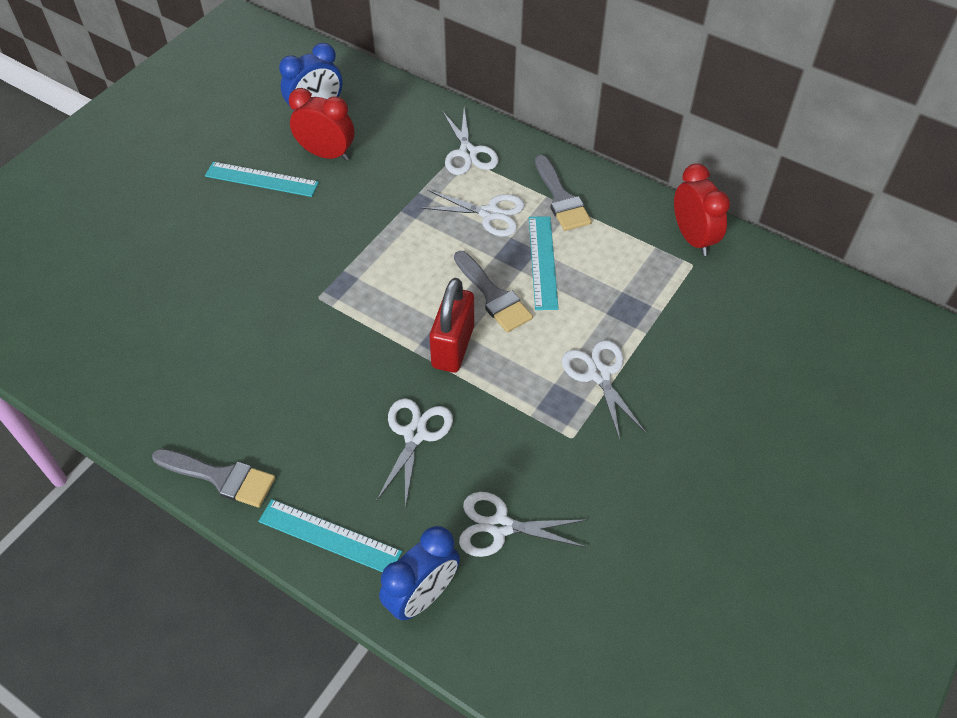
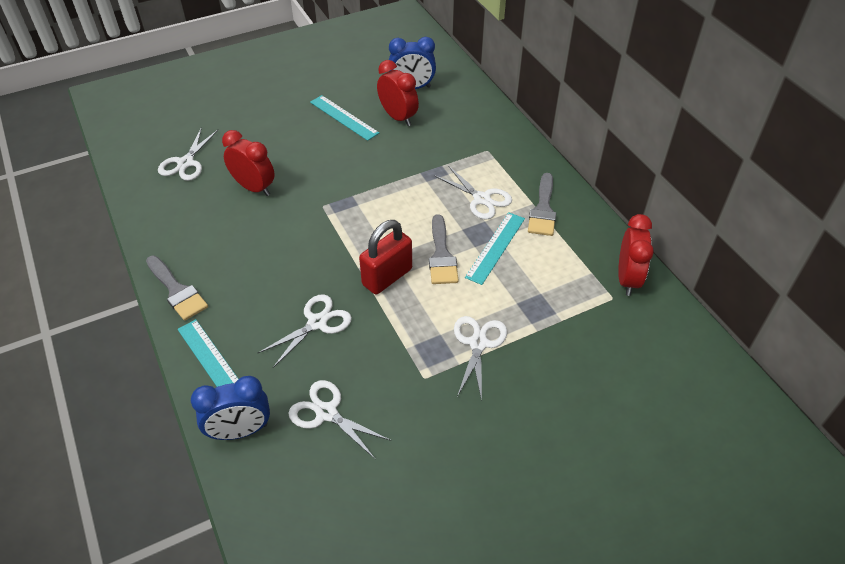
camera: 30 degrees right, 5 degrees down
white scissors [442,108,499,175] -> white scissors moved to [158,127,218,181]
none -> red clock [222,130,275,196]

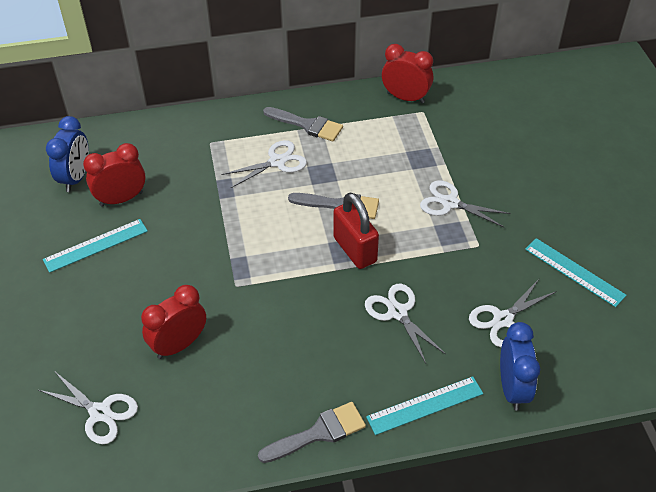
camera: 75 degrees left, 0 degrees up
turquoise ruler [465,212,525,285] -> turquoise ruler moved to [525,238,626,307]

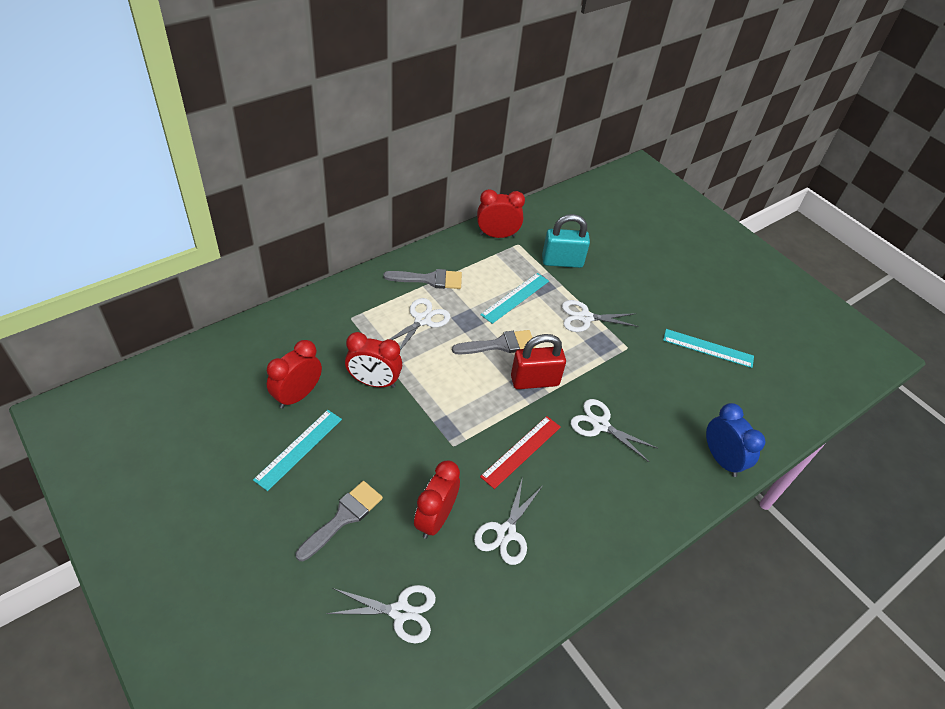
camera: 30 degrees left, 0 degrees up
blue clock [46,116,89,192] -> none
grey brush [258,402,366,463] -> grey brush moved to [296,481,383,561]
red padlock [333,193,379,269] -> red padlock turned 45 degrees counterclockwise [511,334,566,389]
turquoise ruler [366,376,483,435] -> turquoise ruler moved to [480,273,549,324]
white scissors [469,279,557,347] -> white scissors moved to [474,477,542,565]
none -> red clock [345,332,402,388]
none -> red ruler [480,416,561,489]
none -> turquoise padlock [542,214,590,268]

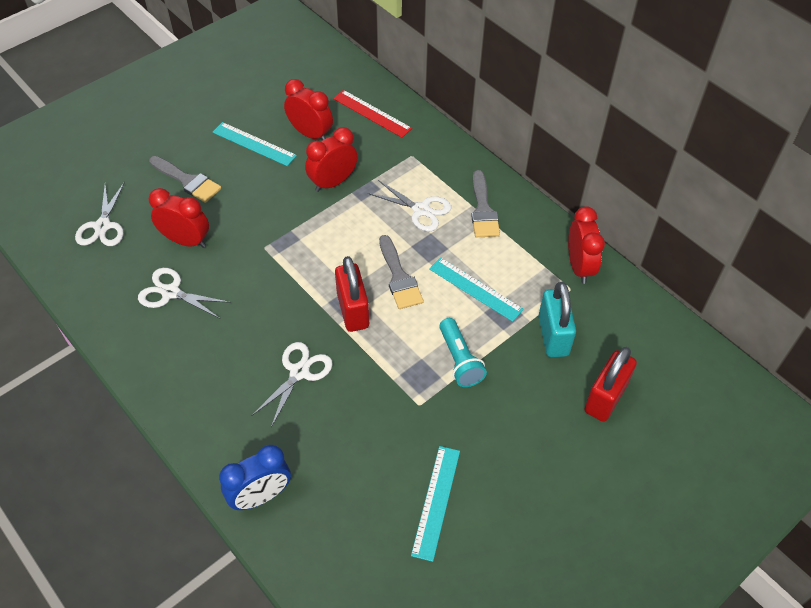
camera: 90 degrees right, 5 degrees up
red clock [345,332,402,388] -> red clock turned 45 degrees clockwise [305,127,358,192]
red ruler [480,416,561,489] -> red ruler moved to [333,90,412,138]
white scissors [562,300,639,332] -> turquoise flashlight [439,318,487,387]
none -> red padlock [585,347,637,422]

